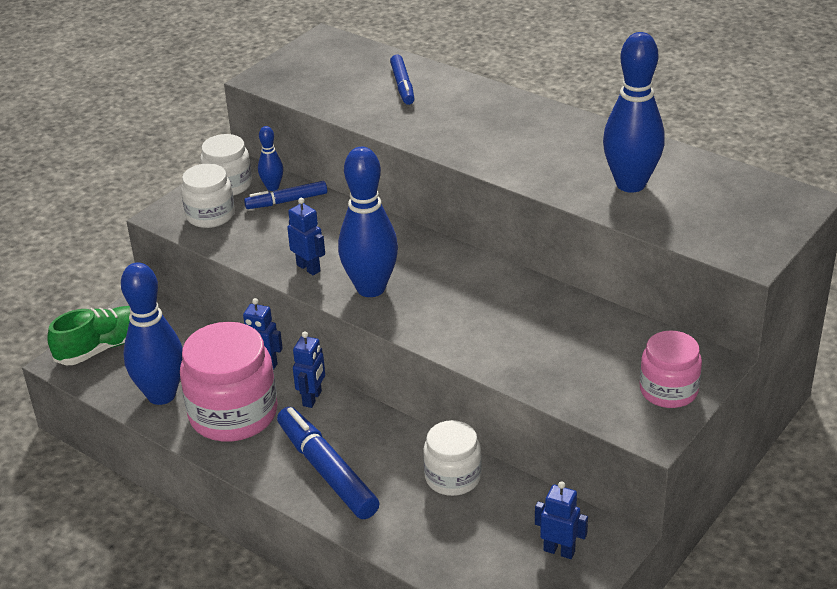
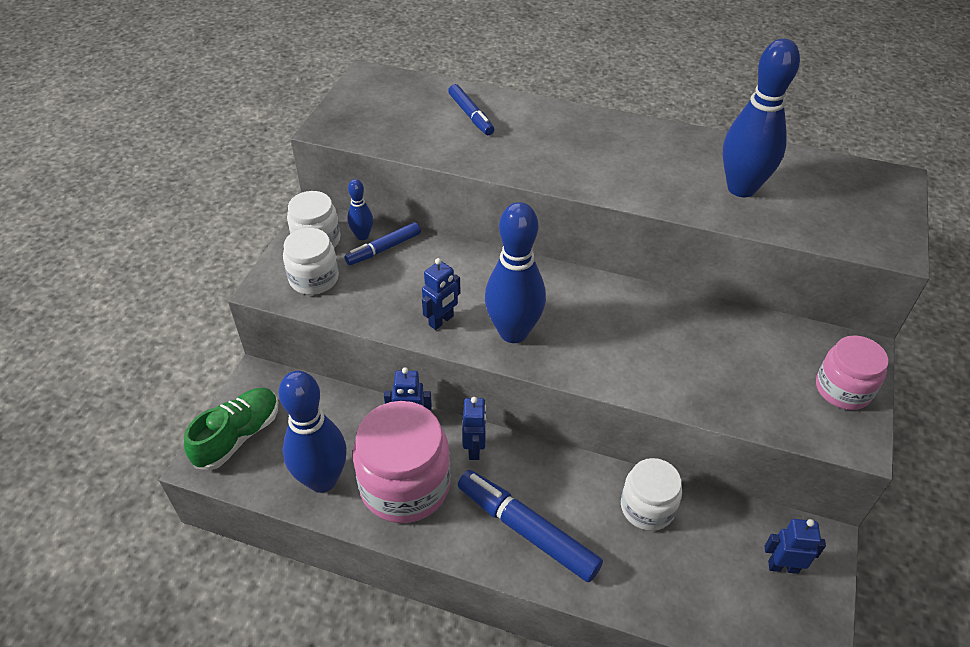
camera: 20 degrees left, 10 degrees up
blue robot [287,198,325,275] -> blue robot turned 105 degrees clockwise [422,258,461,330]

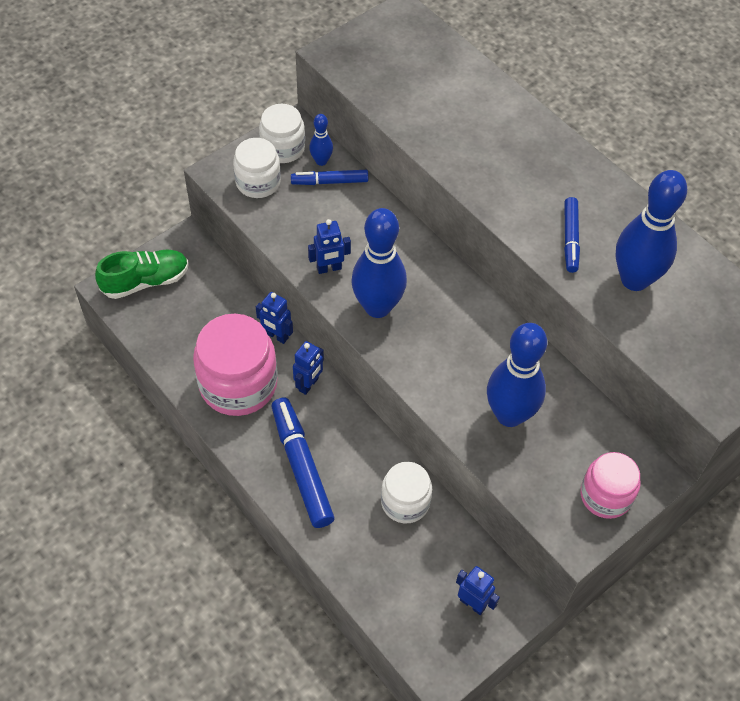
camera: 30 degrees right, 10 degrees up
blue bowling pin [279,371,347,493] -> blue bowling pin moved to [487,323,547,427]
blue marker [448,84,494,135] -> blue marker moved to [564,197,580,273]

